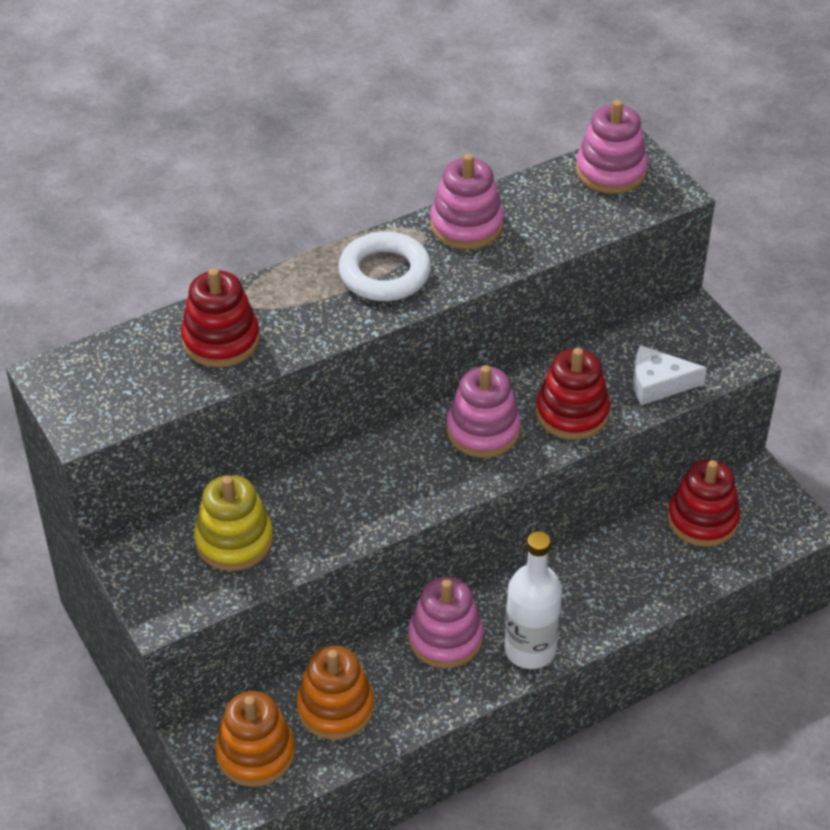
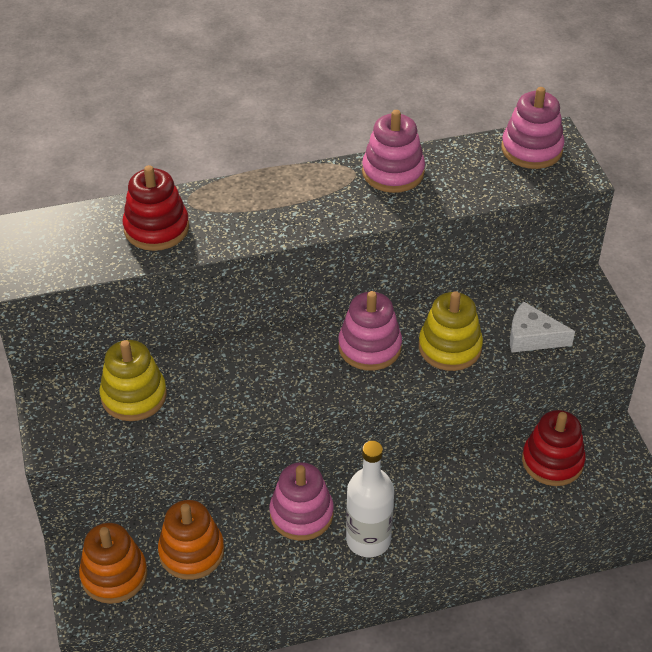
camera: 15 degrees right, 0 degrees up
white ring [338,231,431,301] -> none
red stacking toy [536,348,610,440] -> yellow stacking toy [419,291,483,371]

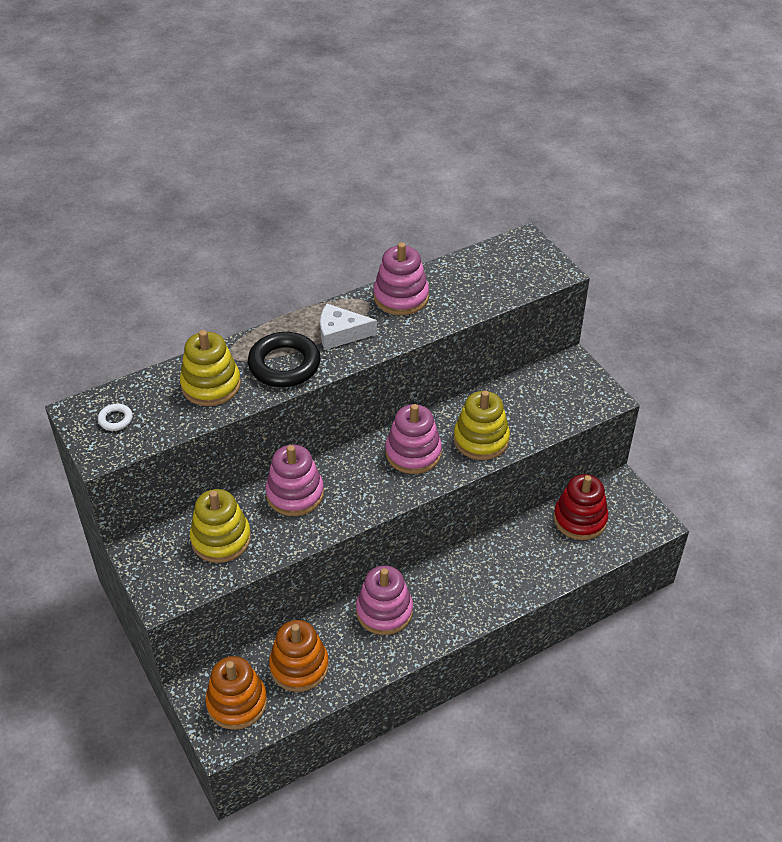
camera: 15 degrees left, 0 degrees up
red stacking toy [123,165,189,251] -> yellow stacking toy [180,330,241,406]
white bottle [346,441,394,557] -> none
pink stacking toy [501,87,564,169] -> pink stacking toy moved to [265,445,324,516]
white cheese [510,301,575,353] -> white cheese moved to [320,304,377,350]
none -> white ring [98,404,133,431]
none -> black ring [248,332,320,387]

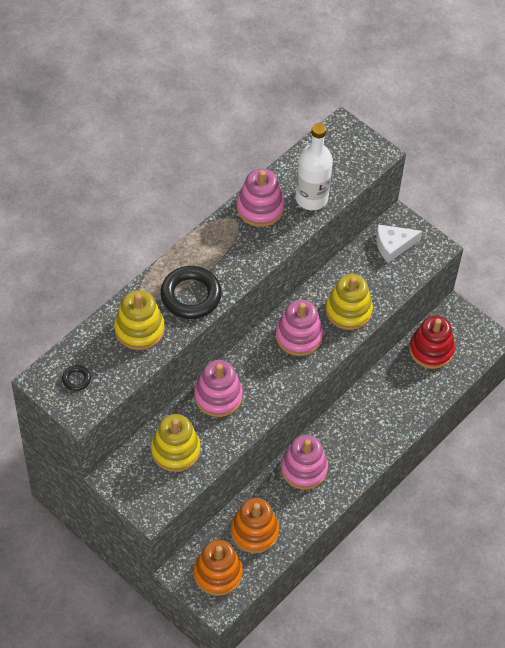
camera: 20 degrees left, 10 degrees up
white ring [98,404,133,431] -> black ring [62,365,91,391]
white cheese [320,304,377,350] -> white cheese moved to [376,224,422,263]
none -> white bottle [296,123,333,210]

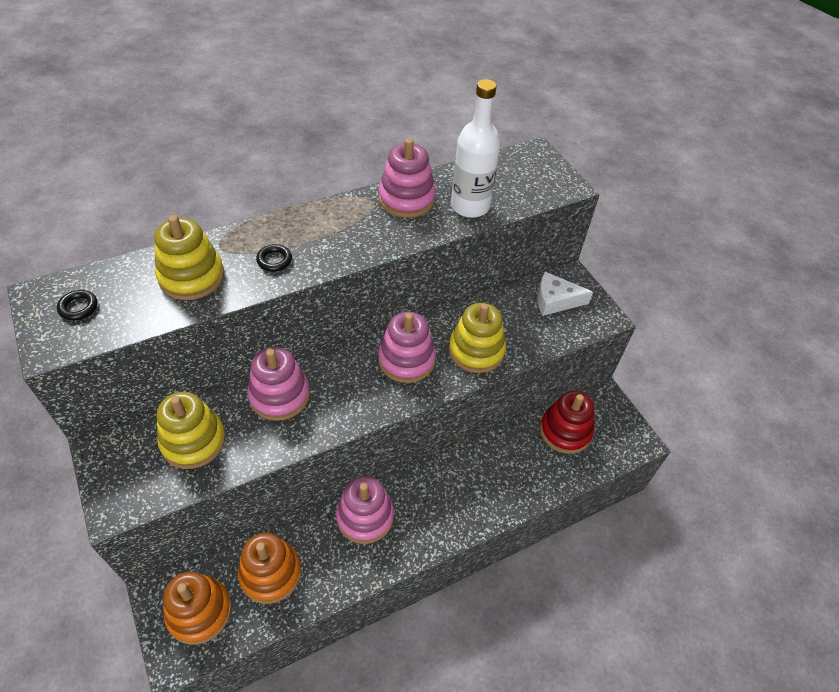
camera: 20 degrees right, 5 degrees down
black ring [160,266,222,319] -> black ring [256,244,292,272], size x0.46

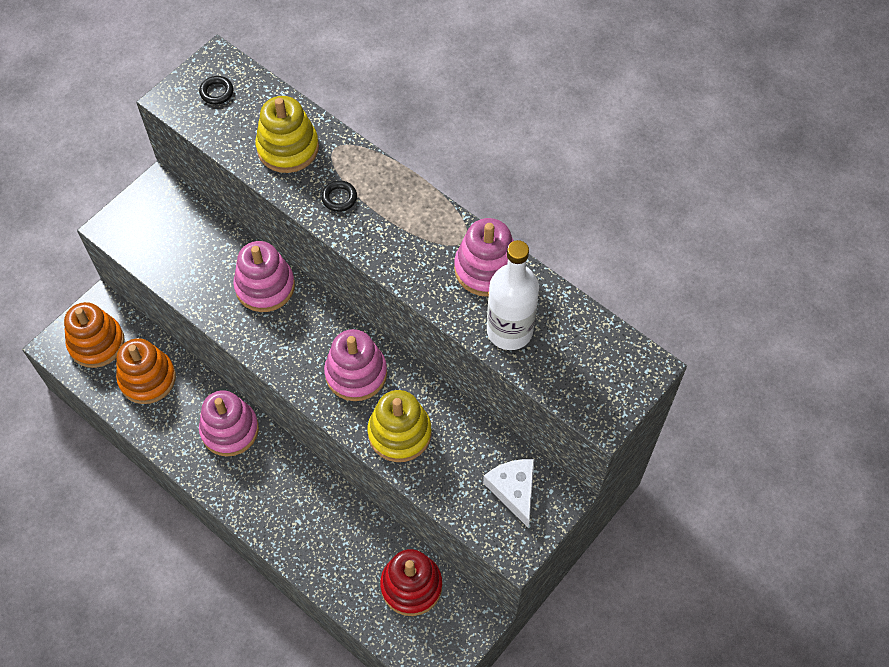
camera: 70 degrees right, 10 degrees up
yellow stacking toy [157,392,226,469] -> none

